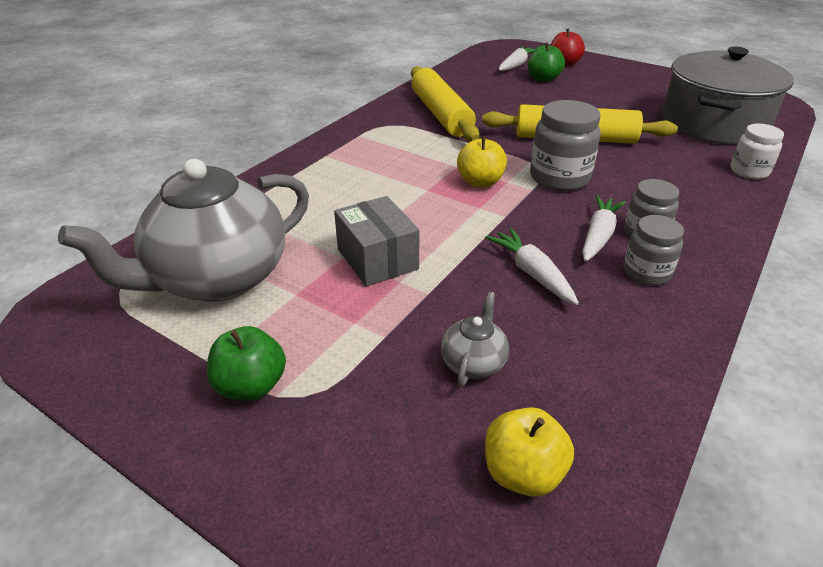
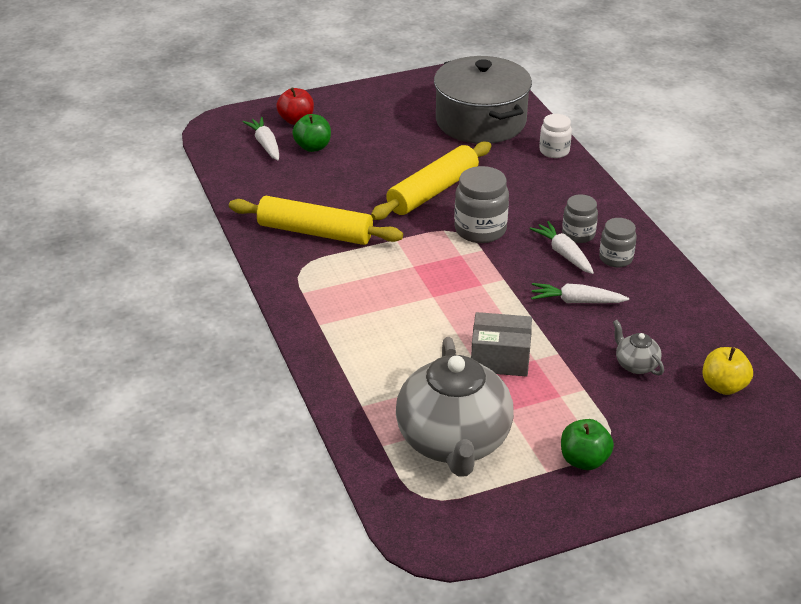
camera: 55 degrees left, 0 degrees up
yellow apple [457,136,507,188] -> none

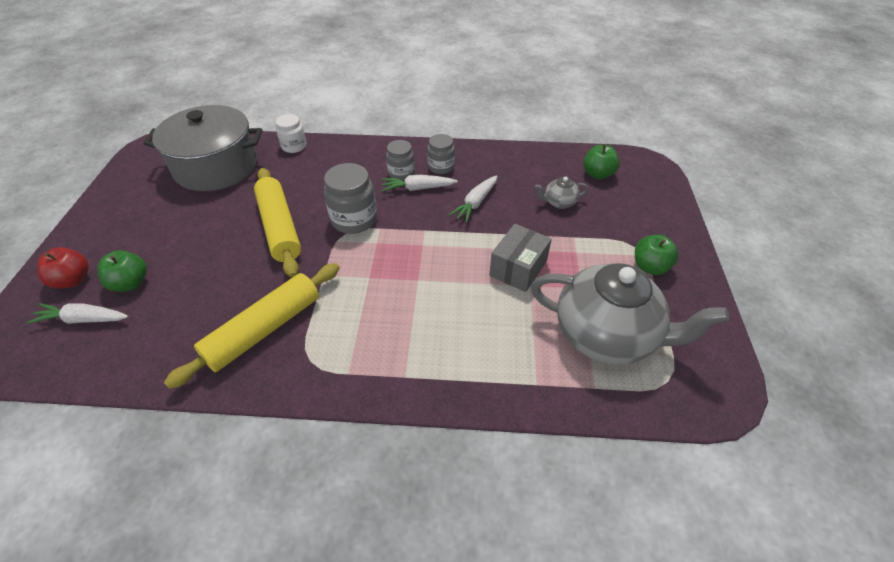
camera: 65 degrees left, 10 degrees up
yellow apple [702,347,753,395] -> green apple [583,144,620,179]

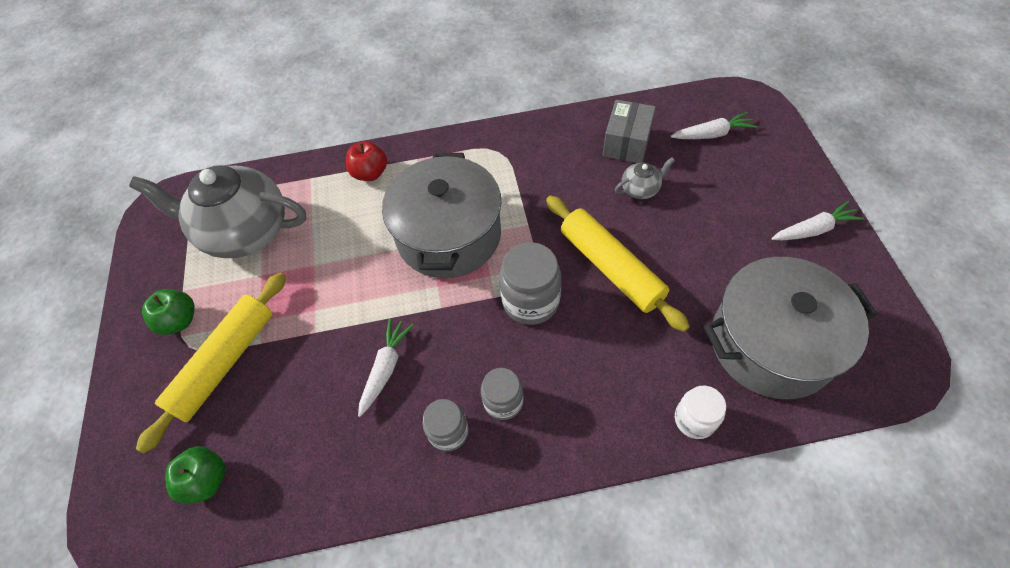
camera: 170 degrees right, 10 degrees up
red apple [37,247,89,289] -> red apple moved to [346,141,387,181]
green apple [97,250,147,292] -> none
yellow rolling pin [164,263,340,389] -> yellow rolling pin moved to [136,272,286,453]
white carrot [382,175,458,192] -> white carrot moved to [771,201,864,240]
grey box [489,224,552,292] -> grey box moved to [603,100,656,163]
grey teapot [535,177,588,209] -> grey teapot moved to [615,157,675,199]
none -> grey pot [382,153,501,278]

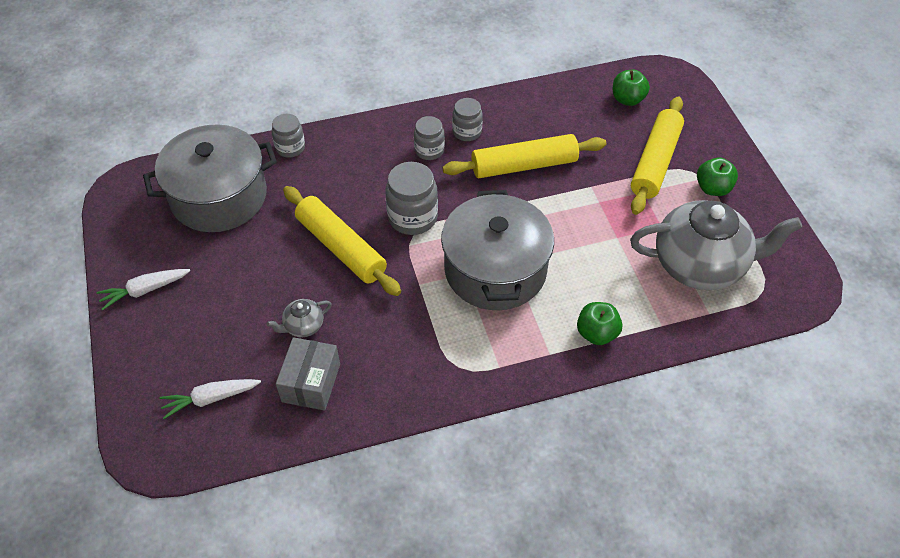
camera: 170 degrees right, 5 degrees down
red apple [346,141,387,181] -> green apple [577,302,622,345]
white carrot [358,318,413,417] -> yellow rolling pin [442,134,606,178]
white jar [675,386,726,439] -> grey jar [272,114,305,158]

